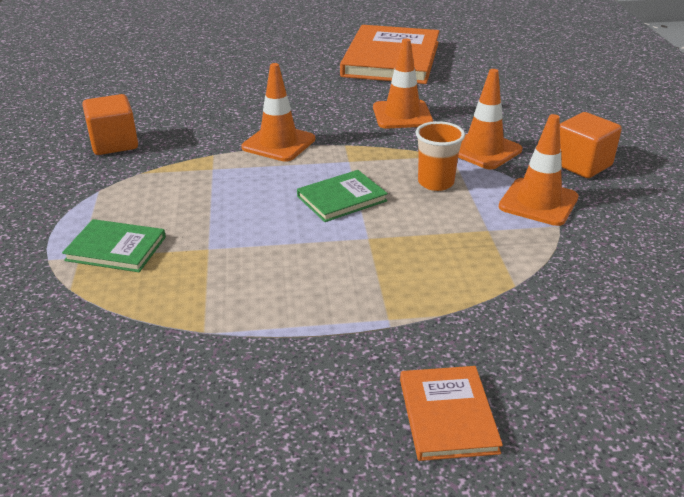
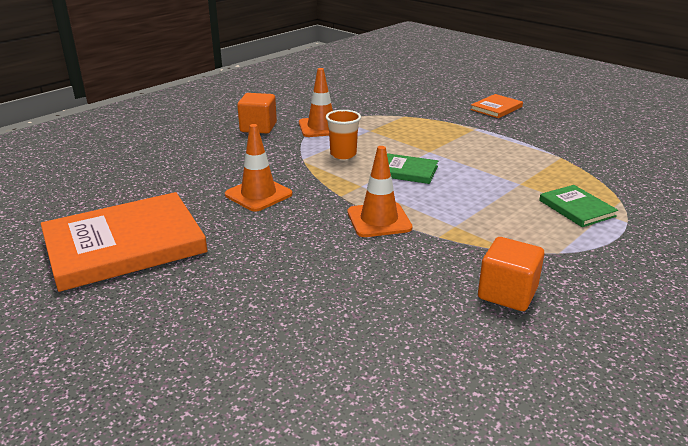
camera: 130 degrees left, 5 degrees down
orange traffic cone [458,69,522,170] -> none

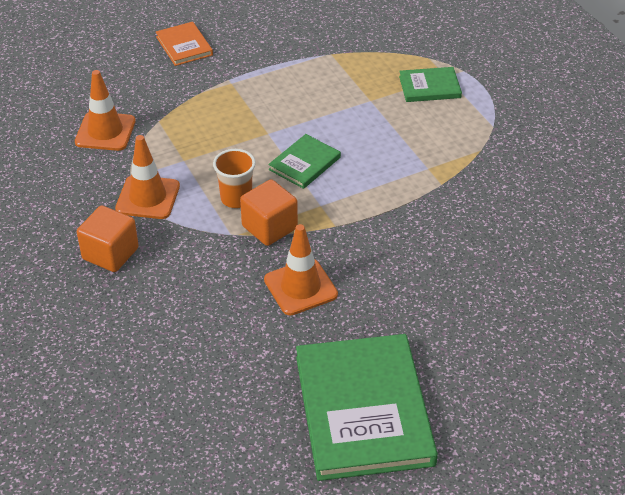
camera: 70 degrees left, 15 degrees up
orange book [41,192,207,292] -> green book [296,334,438,481]
orange traffic cone [348,146,413,237] -> orange traffic cone moved to [75,70,136,151]
orange cube [478,237,544,311] -> orange cube moved to [240,179,298,246]

